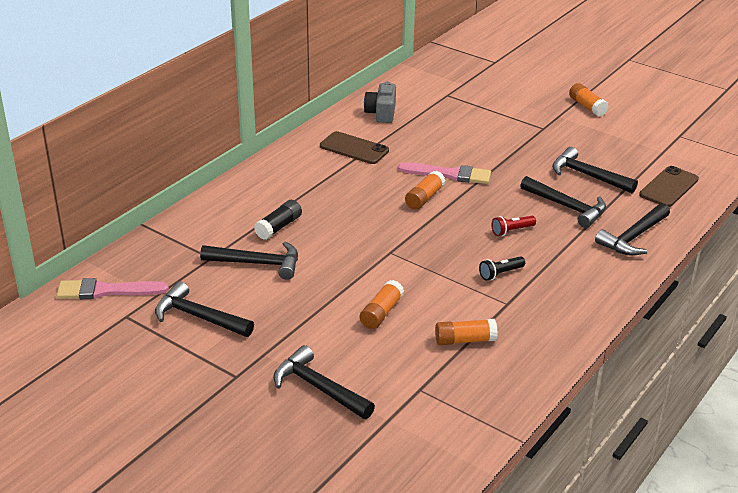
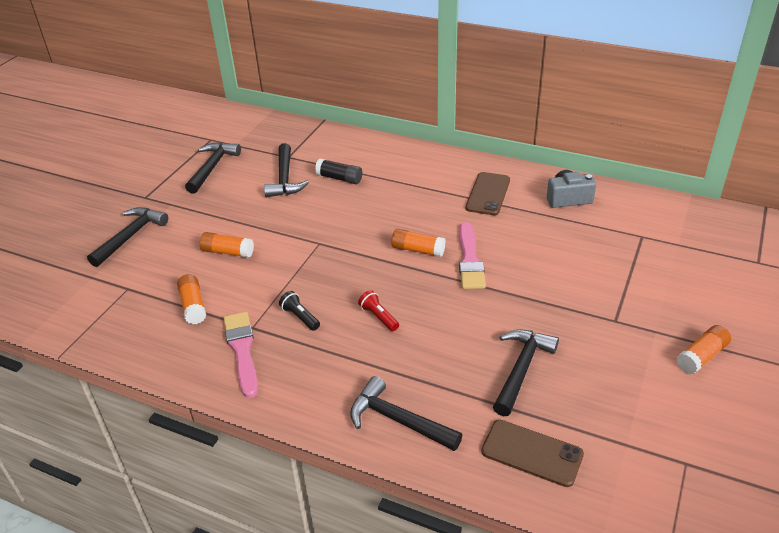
camera: 80 degrees right, 5 degrees up
pink brush [56,278,169,299] -> pink brush moved to [224,312,258,398]
black hammer [520,176,606,228] -> none

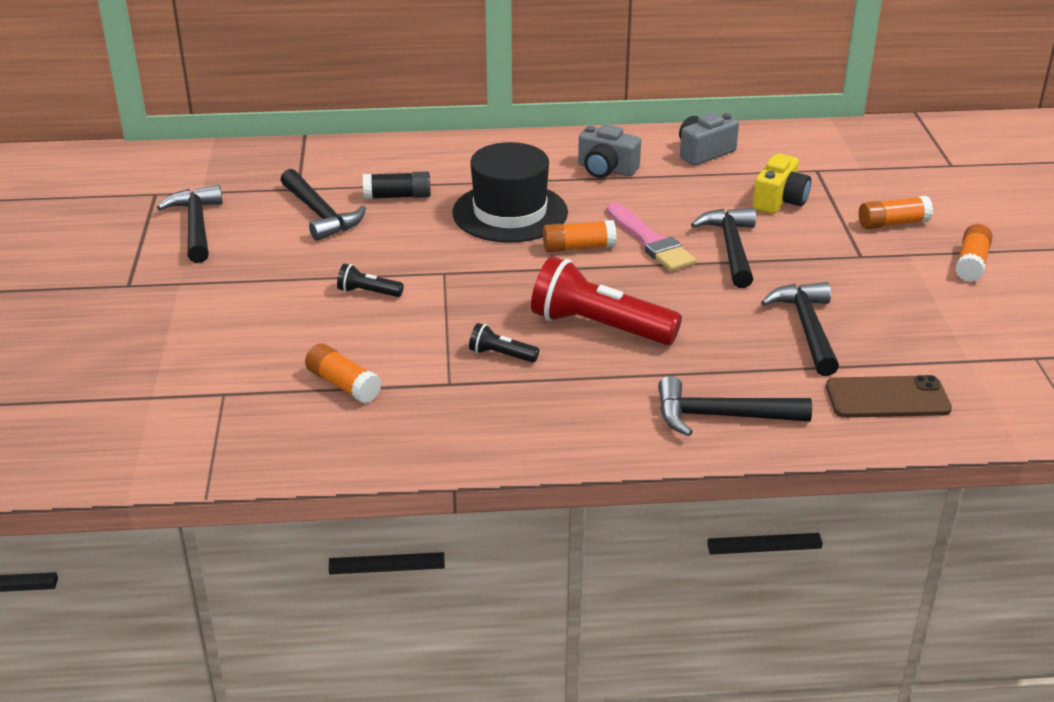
camera: 30 degrees left, 5 degrees down
black hammer [87,207,168,267] -> black hammer moved to [691,208,756,288]
orange glue stick [200,232,254,258] -> orange glue stick moved to [859,195,933,229]
pink brush [224,312,258,398] -> none
red flashlight [358,290,399,331] -> red flashlight [531,256,682,345], size x2.19
brown phone [466,172,510,215] -> grey camera [578,124,641,178]
none -> black flashlight [337,264,404,297]
none -> black hat [452,142,568,243]
none -> yellow camera [753,154,811,214]

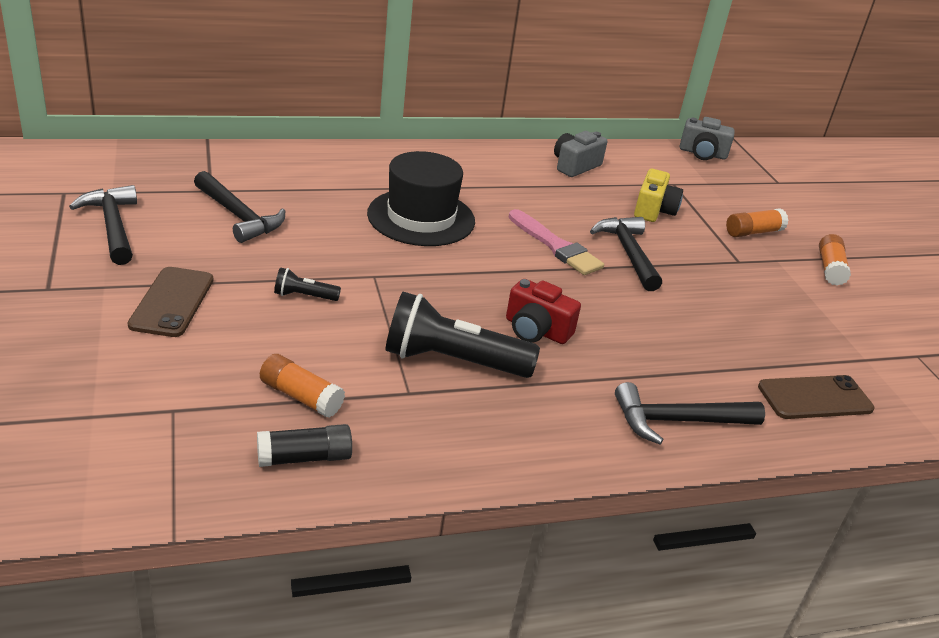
camera: 15 degrees left, 0 degrees up
black glue stick [363,171,431,199] -> black glue stick moved to [257,424,352,467]
black flashlight [469,323,539,363] -> black flashlight [385,292,540,378], size x2.19
red flashlight [531,256,682,345] -> red camera [506,279,581,344]
orange glue stick [543,220,617,252] -> none
grey camera [578,124,641,178] -> grey camera moved to [680,117,735,160]
black hammer [761,282,839,376] -> none
none -> brown phone [128,267,213,337]

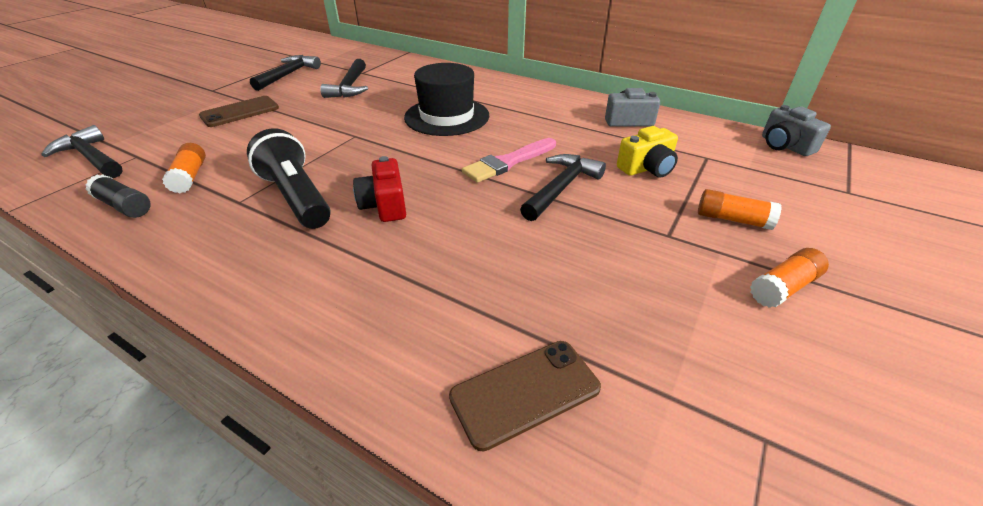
camera: 50 degrees right, 5 degrees up
black flashlight [274,268,341,301] -> none
pink brush [508,209,604,275] -> pink brush turned 45 degrees clockwise [462,138,556,183]
black hammer [615,382,765,444] -> black hammer moved to [42,125,123,178]
brown phone [758,375,874,419] -> brown phone turned 60 degrees counterclockwise [449,341,601,452]

